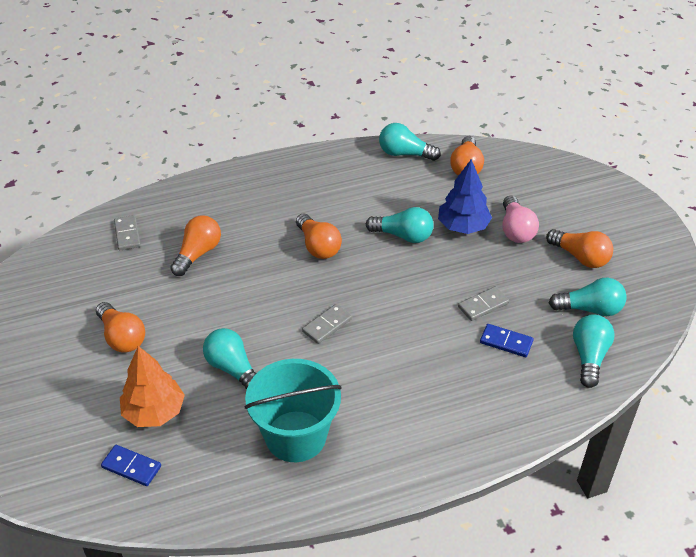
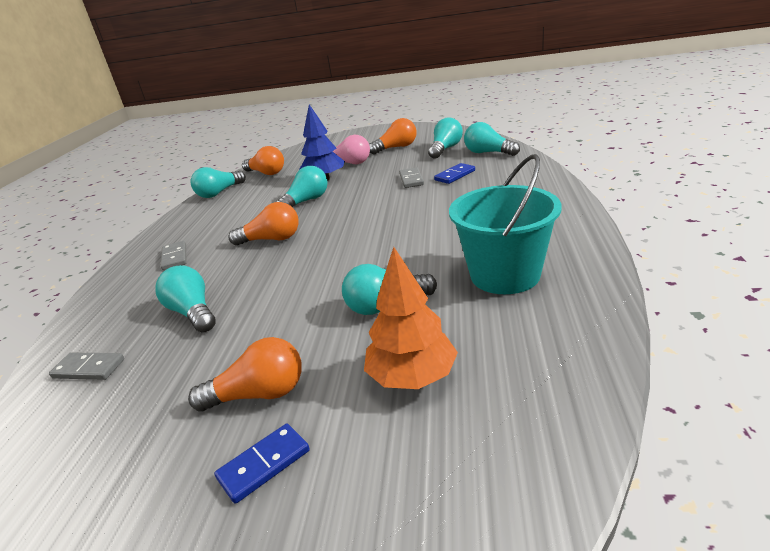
camera: 60 degrees left, 15 degrees down
blue domino [101,445,161,486] -> blue domino moved to [214,423,310,504]
orange light bulb [170,215,221,276] -> turquoise light bulb [155,265,216,332]
grey domino [302,304,352,344] -> grey domino moved to [161,241,186,270]

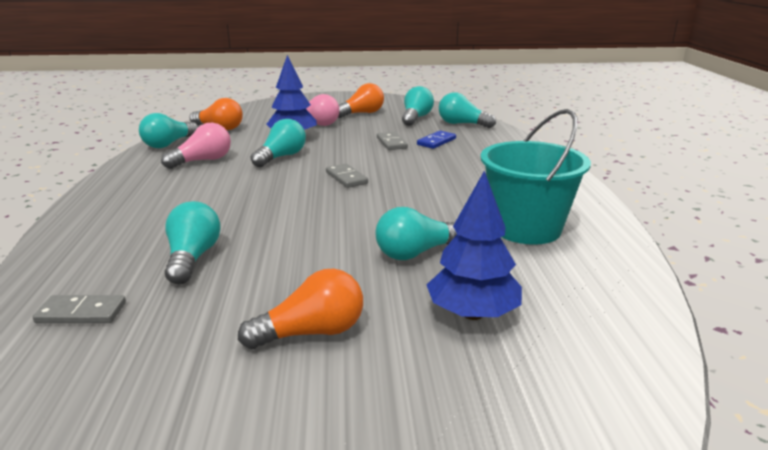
camera: 15 degrees left, 5 degrees down
turquoise light bulb [155,265,216,332] -> turquoise light bulb turned 45 degrees clockwise [165,201,221,284]
grey domino [161,241,186,270] -> grey domino moved to [326,163,368,188]
blue domino [214,423,310,504] -> none
orange light bulb [228,202,299,246] -> none
orange tree [364,247,458,389] -> blue tree [427,171,522,320]
none -> pink light bulb [161,123,231,169]

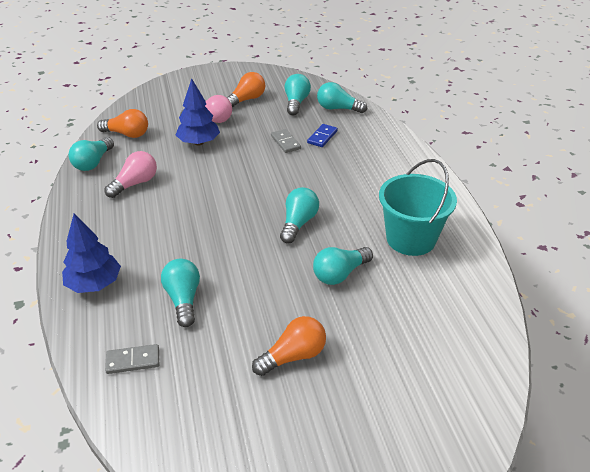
camera: 10 degrees left, 15 degrees up
turquoise light bulb [251,119,306,167] -> turquoise light bulb moved to [280,187,319,243]
grey domino [326,163,368,188] -> none
blue tree [427,171,522,320] -> blue tree moved to [62,213,121,293]

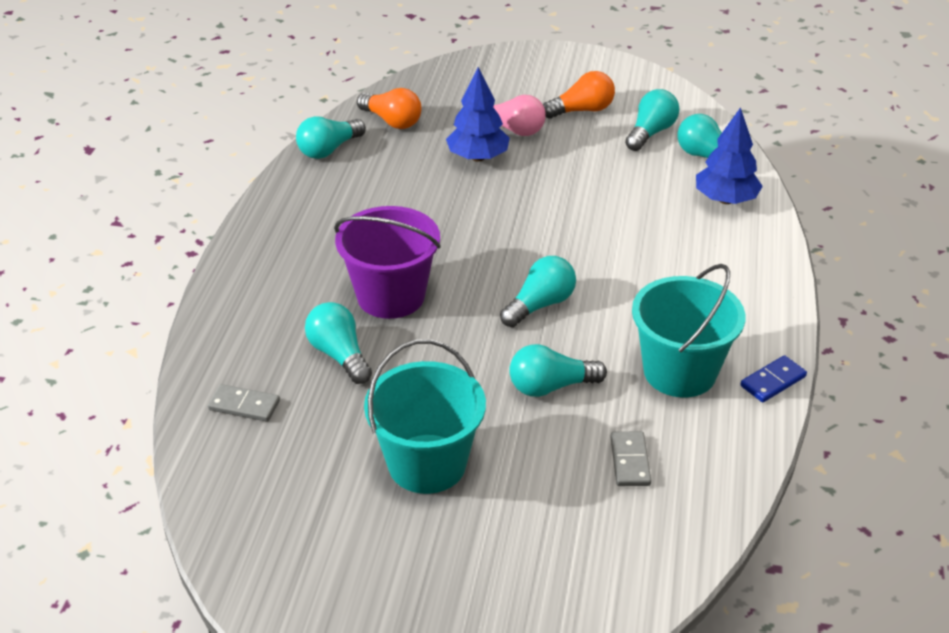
camera: 25 degrees right, 0 degrees up
blue tree [62,213,121,293] -> blue tree moved to [696,107,763,204]
pink light bulb [104,151,157,198] -> none
turquoise light bulb [161,259,200,327] -> turquoise light bulb turned 45 degrees counterclockwise [305,302,372,384]
orange light bulb [252,316,326,376] -> turquoise bucket [364,339,486,494]
grey domino [271,129,301,153] -> grey domino moved to [610,431,651,486]
blue domino [307,124,338,147] -> blue domino moved to [740,355,807,402]
none -> purple bucket [334,206,441,319]

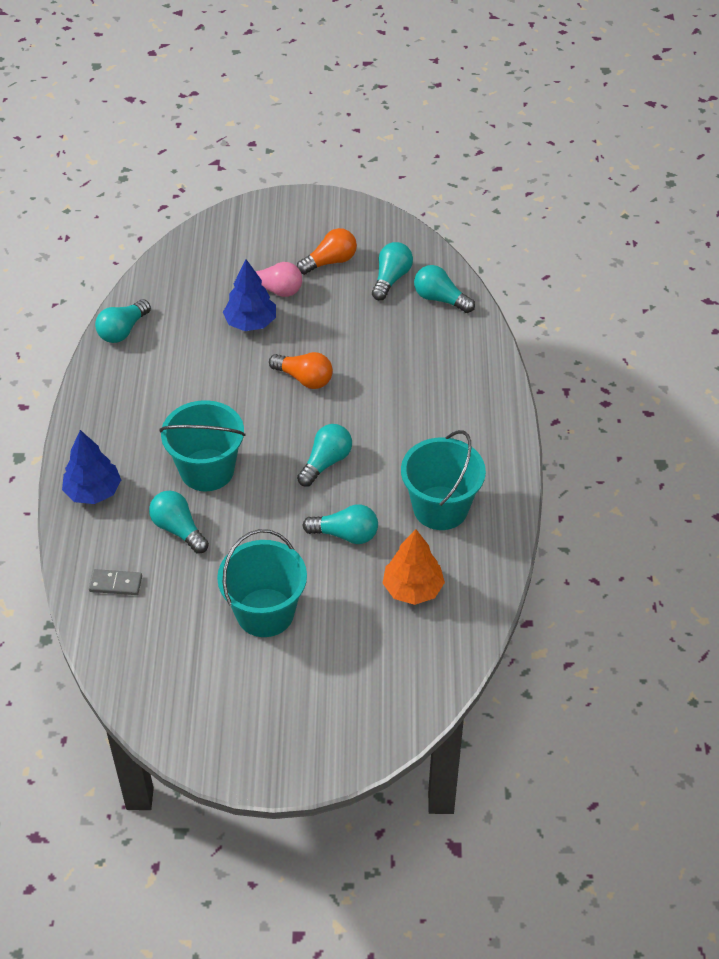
camera: 10 degrees left, 10 degrees up
purple bucket [334,206,441,319] -> turquoise bucket [160,400,246,491]
orange light bulb [357,88,422,129] -> orange light bulb moved to [269,352,333,389]
turquoise light bulb [509,344,607,397] -> turquoise light bulb turned 150 degrees counterclockwise [302,504,378,544]
grey domino [610,431,651,486] -> orange tree [383,529,445,605]
blue tree [696,107,763,204] -> blue tree moved to [62,430,121,504]
blue domino [740,355,807,402] -> none

